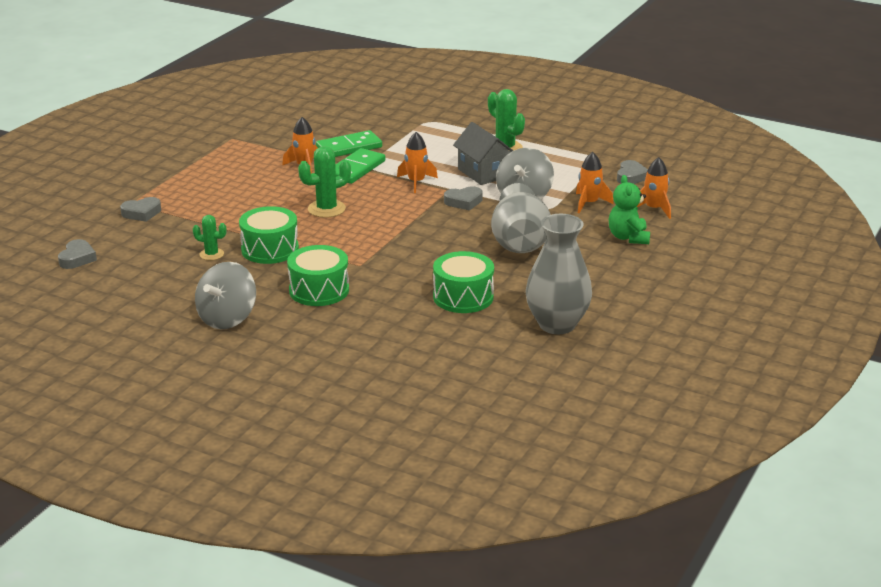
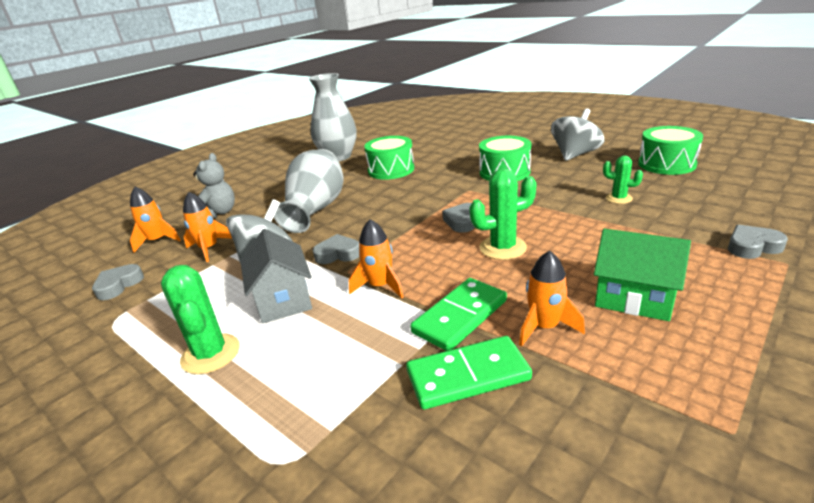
camera: 165 degrees left, 0 degrees up
grey heart [58,239,97,269] -> grey heart moved to [442,203,475,233]
green drum [239,206,299,264] -> green drum moved to [638,126,703,175]
green teddy bear [609,175,650,244] -> grey teddy bear [193,153,235,218]
none -> green house [594,229,691,321]

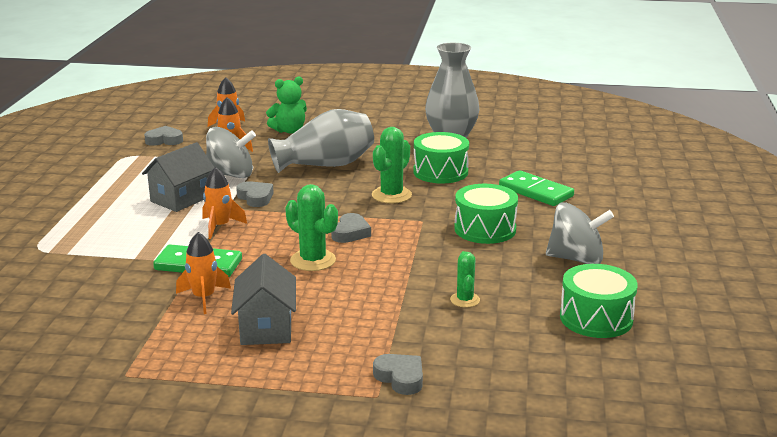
camera: 55 degrees right, 5 degrees down
green cactus [161,265,240,374] -> green cactus moved to [372,127,412,204]
grey teddy bear [193,153,235,218] -> green teddy bear [266,77,307,133]
green domino [406,336,532,409] -> green domino moved to [499,170,574,206]
grey heart [442,203,475,233] -> grey heart turned 120 degrees clockwise [331,213,371,243]
green house [594,229,691,321] -> grey house [231,254,296,345]

